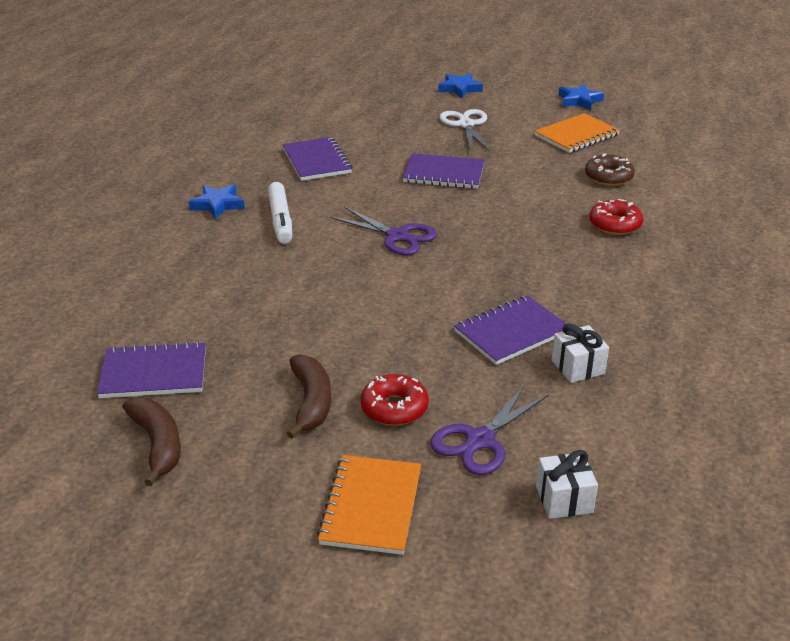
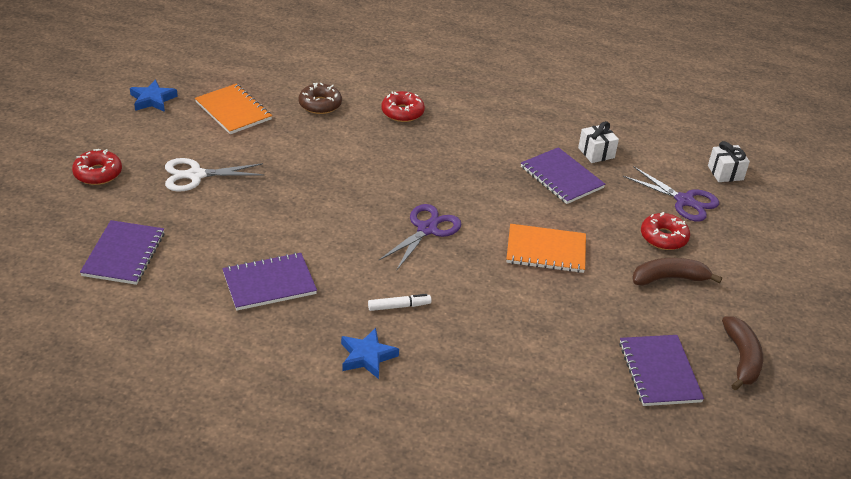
camera: 95 degrees left, 5 degrees up
brown banana [123,397,181,486] -> brown banana turned 120 degrees clockwise [722,317,763,391]
white marker [268,182,292,244] -> white marker [368,294,431,311], size x0.62
orange notebook [317,455,421,555] -> orange notebook moved to [507,224,586,273]
purple notebook [402,153,485,189] -> purple notebook moved to [80,220,165,285]
blue star [438,73,483,99] -> red donut [72,149,122,185]

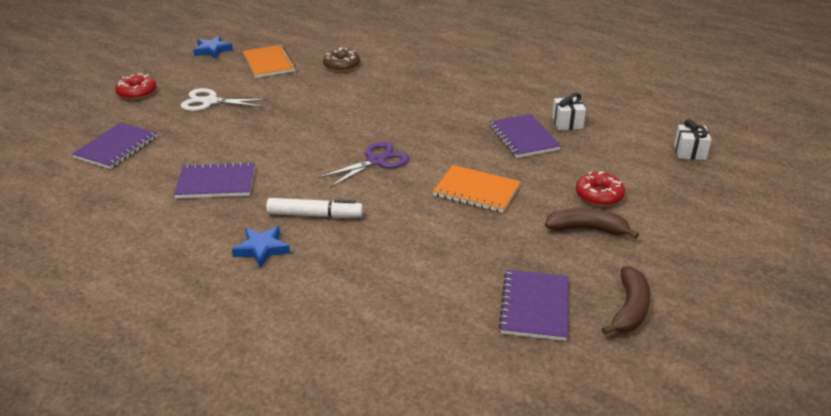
camera: 20 degrees right, 5 degrees down
white marker [368,294,431,311] -> white marker [266,198,363,218], size x1.62
red donut [381,91,425,122] -> none
purple scissors [623,167,719,222] -> none

